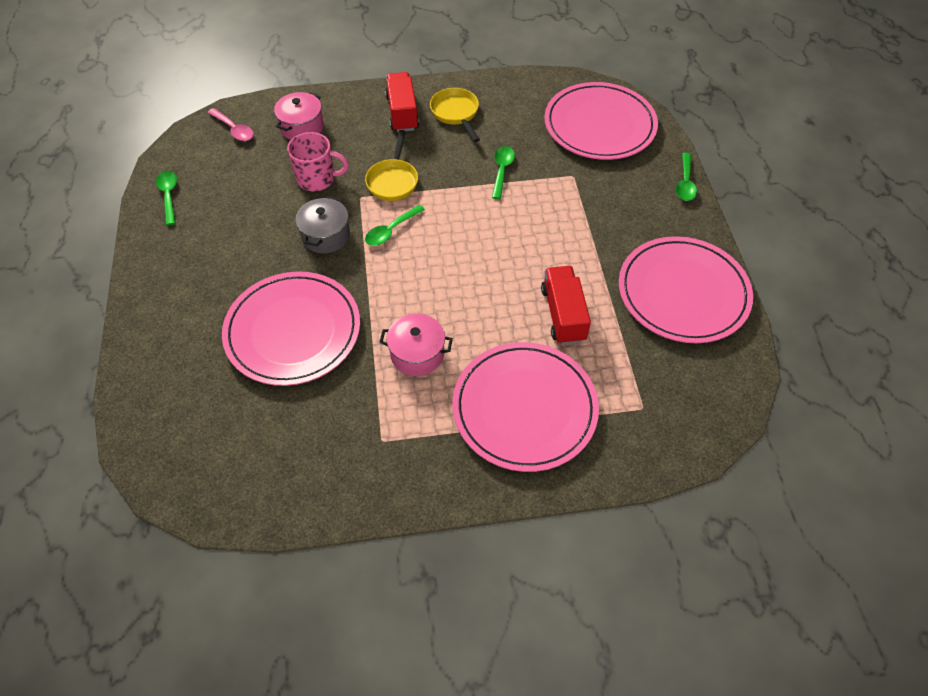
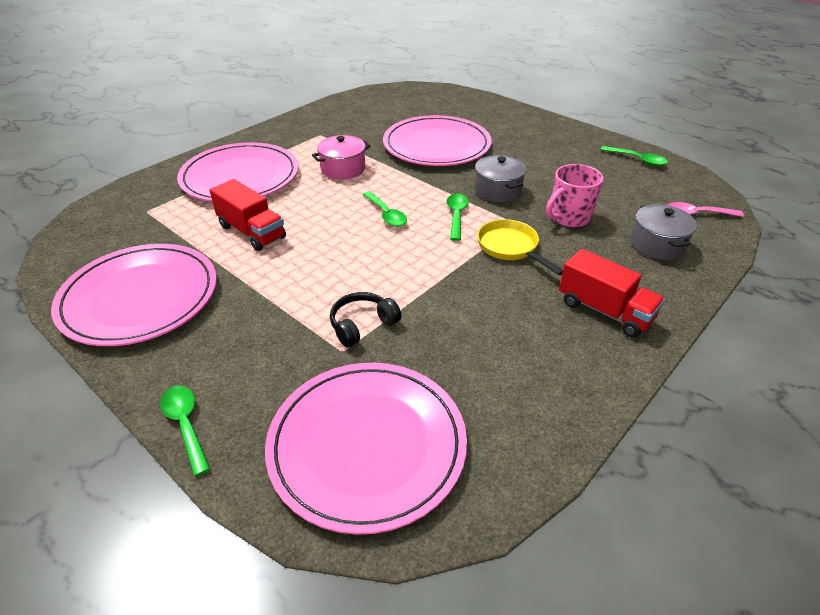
camera: 140 degrees right, 15 degrees down
pink pot [274,92,324,140] -> grey pot [630,204,697,260]
yellow pan [430,88,480,142] -> none
green spoon [492,146,515,199] -> green spoon moved to [362,191,407,227]
none -> black headphones [330,292,401,348]

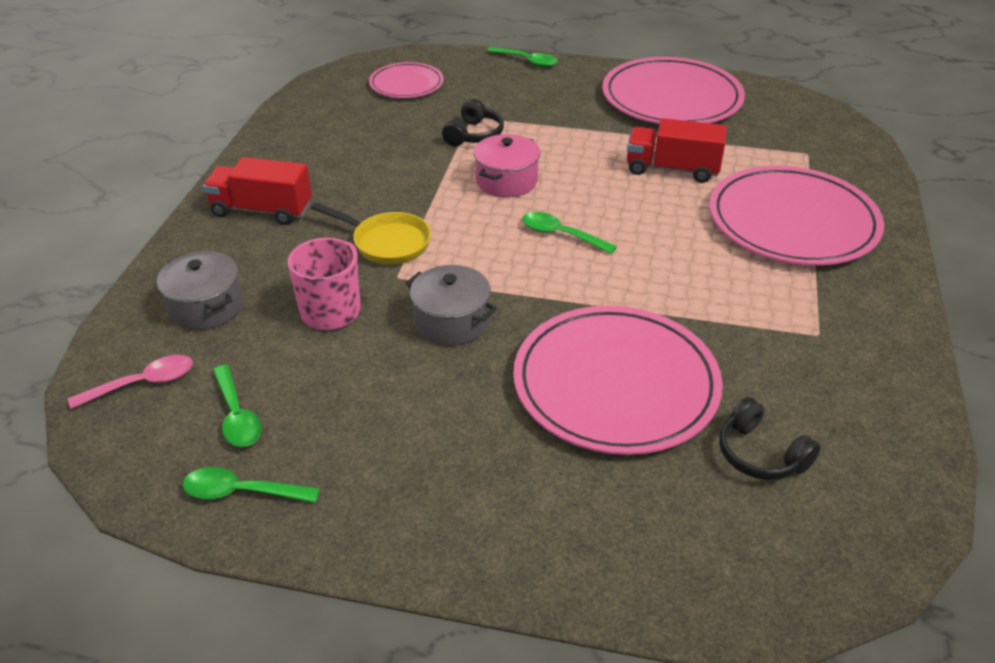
camera: 150 degrees right, 0 degrees up
pink plate [265,363,467,535] -> pink plate [369,62,444,98], size x0.54
pink pot [312,135,371,180] -> pink pot moved to [474,134,540,197]
green spoon [447,193,469,241] -> green spoon moved to [213,365,262,447]
none -> black headphones [719,397,821,480]

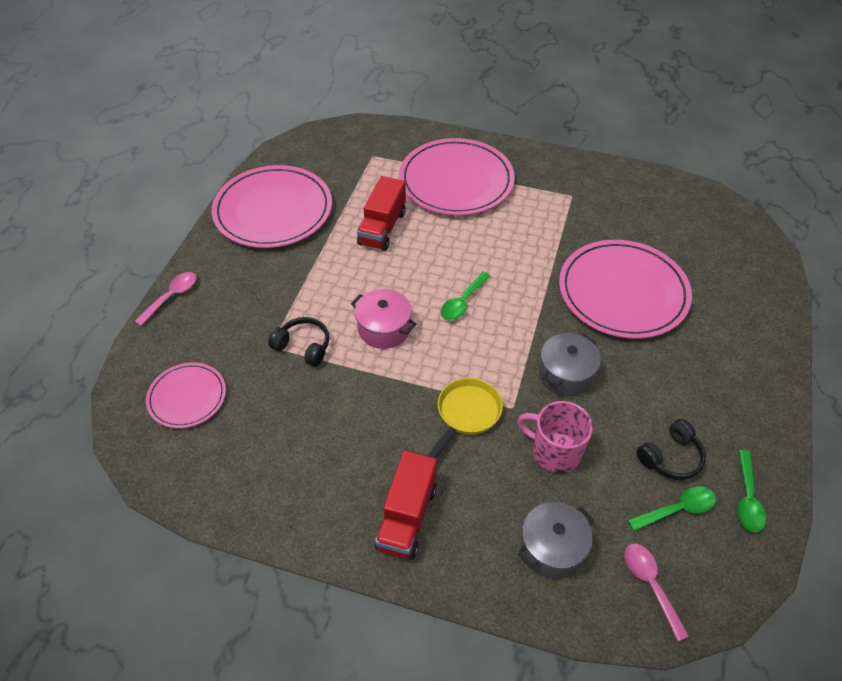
camera: 85 degrees left, 10 degrees up
green spoon [487,47,558,67] -> pink spoon [134,272,197,326]
black headphones [719,397,821,480] -> black headphones moved to [637,419,706,480]

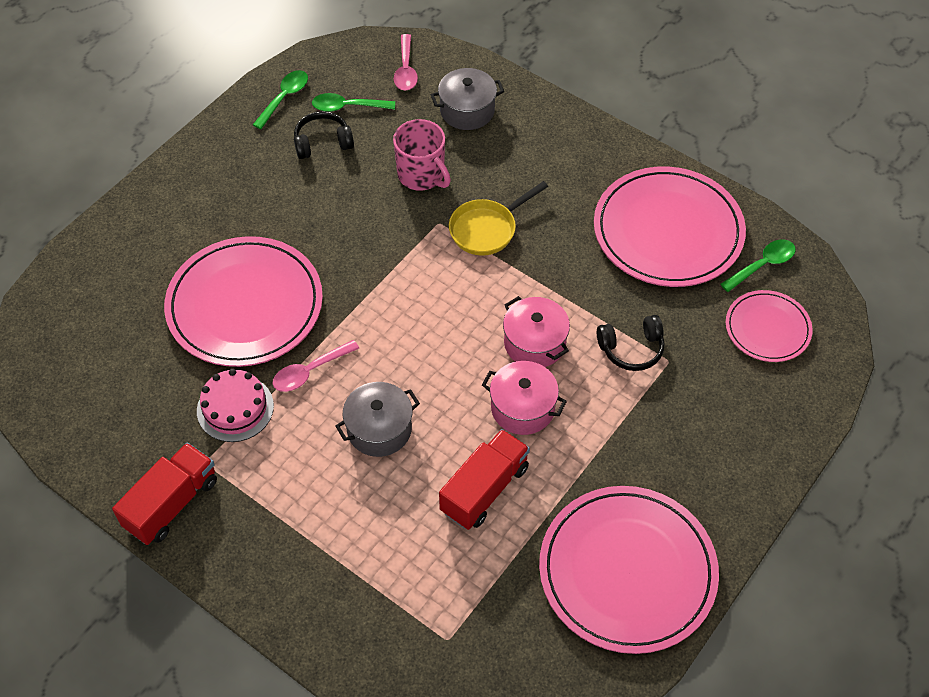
camera: 160 degrees left, 5 degrees up
pink spoon [134,272,197,326] -> pink spoon moved to [273,340,359,392]
black headphones [268,317,329,367] -> black headphones turned 60 degrees counterclockwise [597,315,665,371]
red truck [375,451,437,559] -> red truck moved to [112,443,217,545]
pink plate [399,138,515,216] -> pink plate moved to [594,166,746,287]
green spoon [441,272,491,320] -> green spoon moved to [720,240,796,292]
grey pot [539,333,601,396] -> grey pot moved to [335,382,420,457]
none -> pink cake [197,369,274,442]
none -> pink pot [482,361,567,435]

